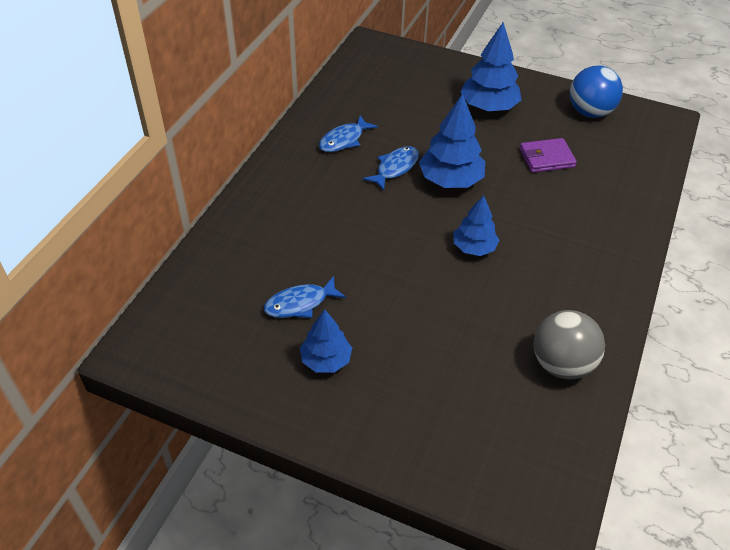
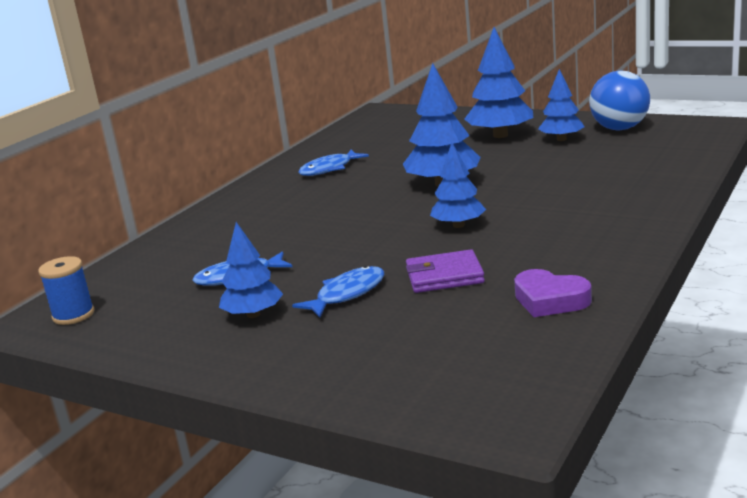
camera: 10 degrees right, 25 degrees down
blue fish [363,146,419,191] -> blue fish moved to [292,266,384,318]
purple wallet [520,138,577,173] -> purple wallet moved to [406,249,485,293]
grey ball [534,310,605,379] -> purple heart [514,269,592,317]
none -> blue spool [38,256,94,325]
none -> blue tree [538,69,584,141]

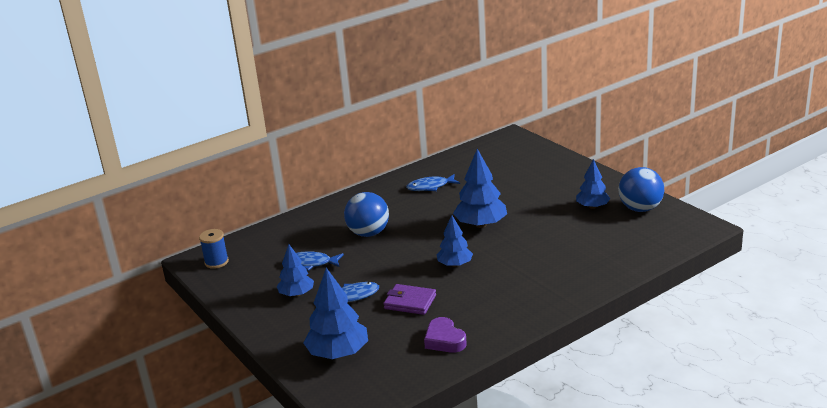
camera: 25 degrees right, 5 degrees up
blue tree [465,27,533,138] -> blue tree moved to [303,268,368,359]
none -> blue ball [344,192,389,237]

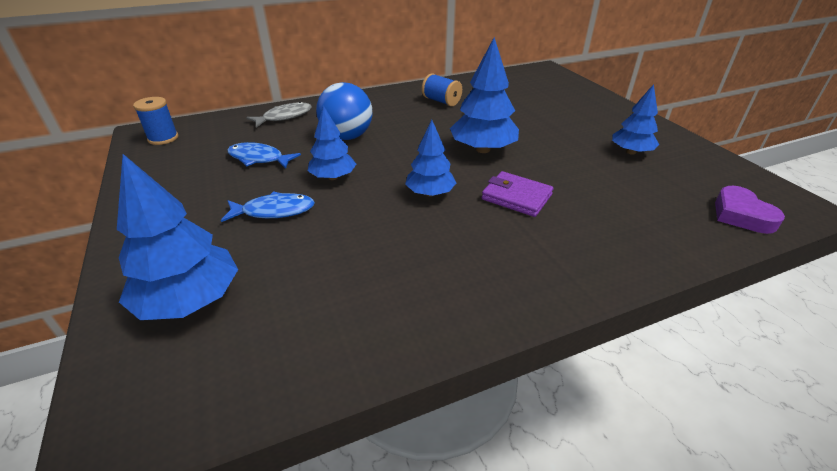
camera: 10 degrees right, 10 degrees up
blue tree [277,244,314,297] -> blue tree moved to [308,105,356,180]
purple wallet [383,284,436,315] -> purple wallet moved to [482,171,553,217]
blue fish [406,174,460,191] -> blue spool [422,73,462,106]
purple heart [424,317,467,353] -> purple heart moved to [715,186,785,234]
blue ball [618,167,664,212] -> none
none -> grey fish [246,102,312,128]

